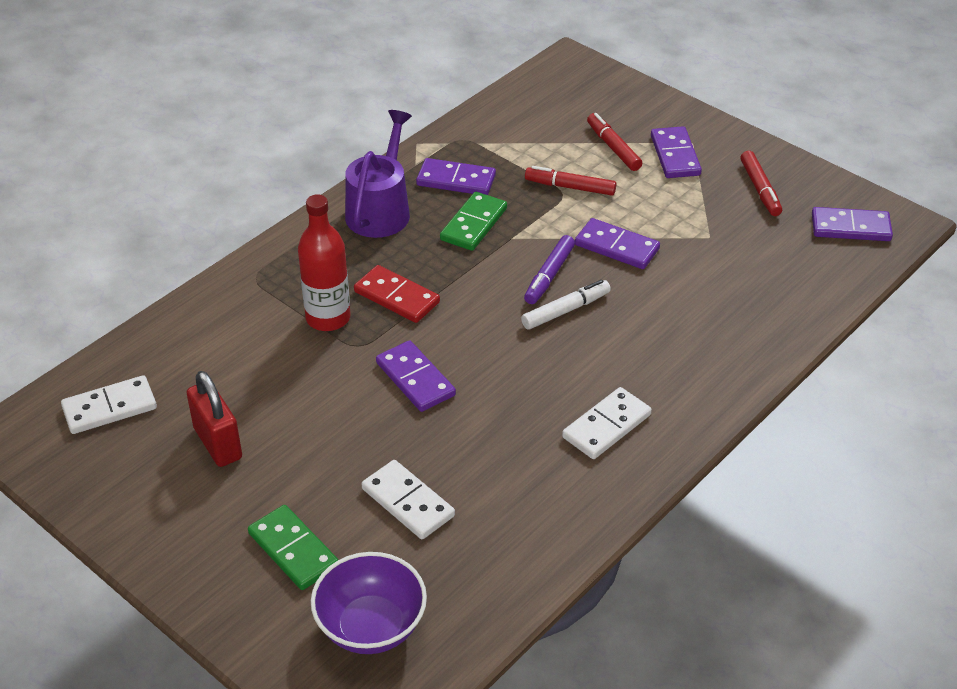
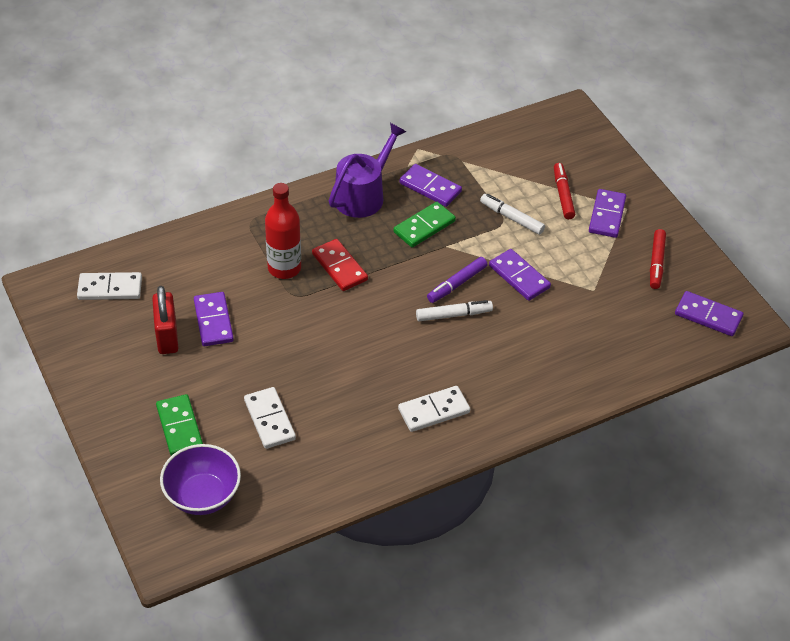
camera: 20 degrees right, 5 degrees up
purple domino [376,340,456,412] -> purple domino moved to [194,292,234,346]
red marker [525,166,616,196] -> white marker [480,194,545,235]

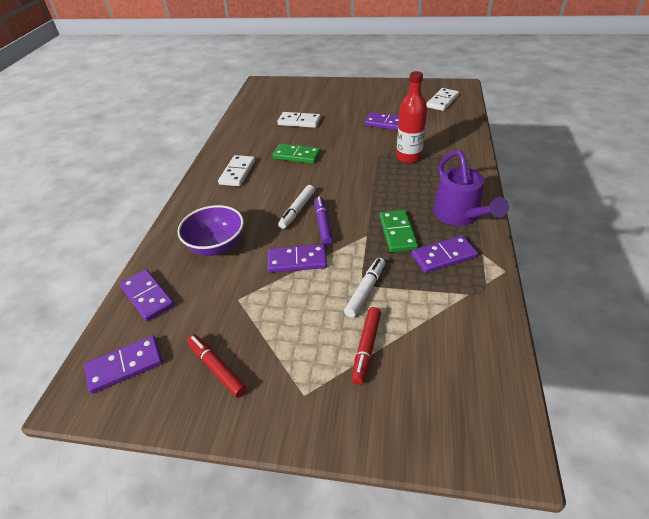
camera: 130 degrees right, 5 degrees down
red padlock [152,286,178,354] -> none
green domino [156,394,203,456] -> green domino moved to [272,143,321,164]
purple bowl [160,444,241,515] -> purple bowl moved to [177,205,244,256]
red domino [312,239,368,291] -> none
white marker [480,194,545,235] -> white marker turned 45 degrees counterclockwise [344,258,385,318]
red marker [554,163,575,219] -> red marker turned 75 degrees clockwise [351,307,381,385]
purple domino [589,189,626,238] -> purple domino moved to [120,269,174,321]

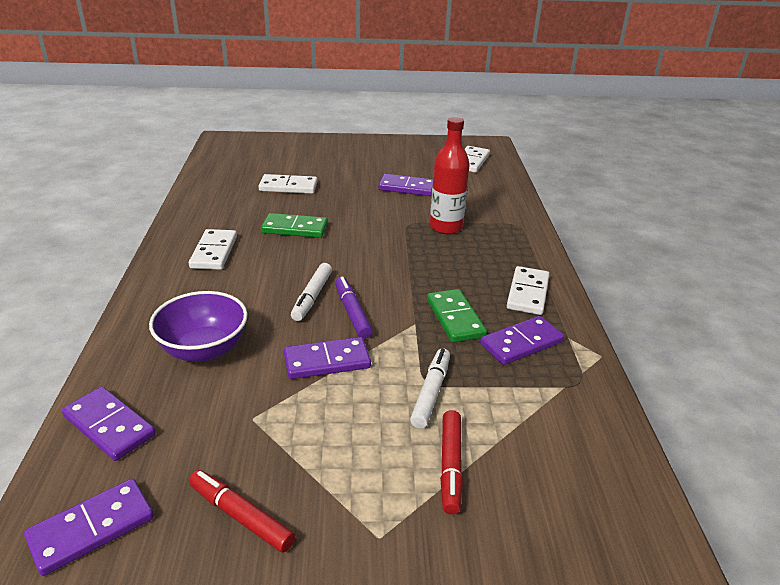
camera: 15 degrees left, 10 degrees down
purple watering can [433,150,509,226] -> white domino [507,266,549,315]

